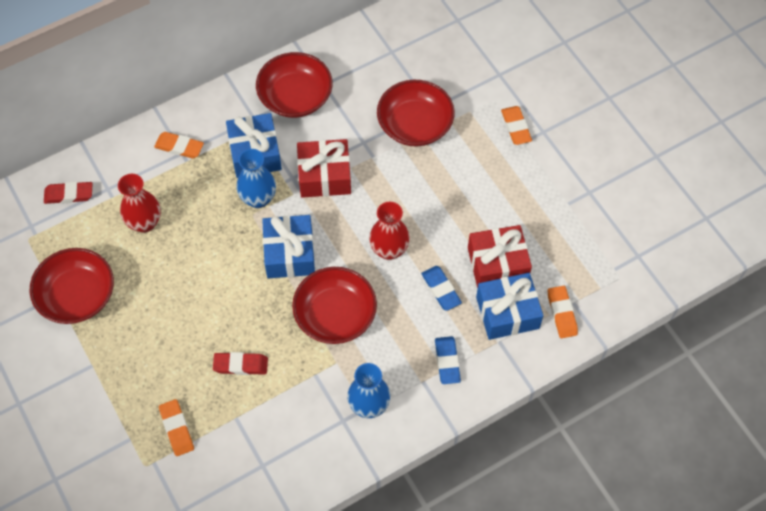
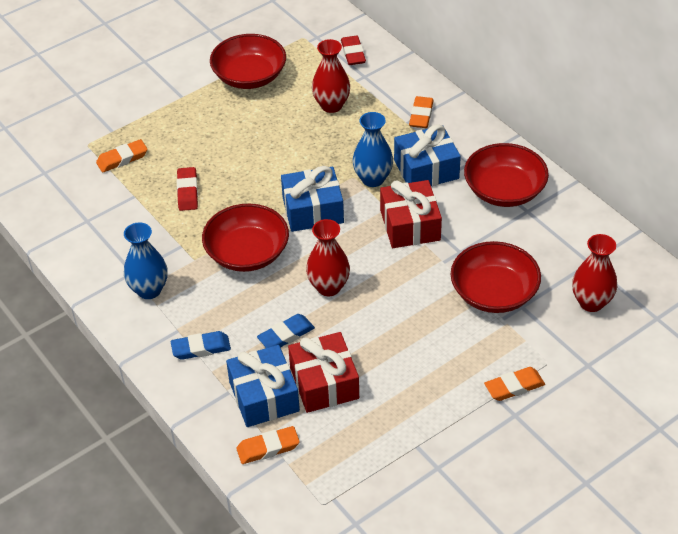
camera: 85 degrees right, 15 degrees down
none -> red vase [572,234,617,312]

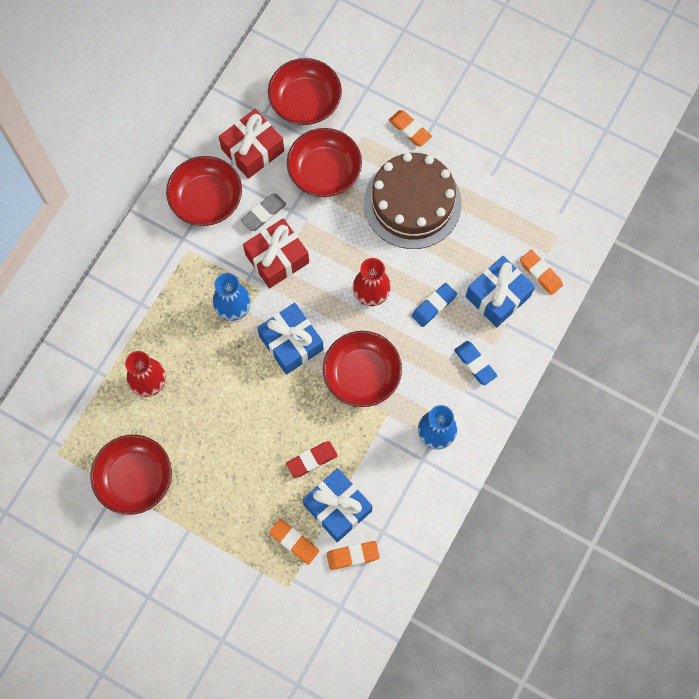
camera: 115 degrees left, 25 degrees up
blue eraser [257,314,315,348] -> blue eraser turned 75 degrees counterclockwise [411,283,457,327]
red gift [288,332,359,413] -> red gift moved to [219,109,284,179]
red eraser [341,36,366,65] -> none
blue gift [394,124,461,186] -> blue gift moved to [302,468,373,542]
orange eraser [409,96,434,128] -> orange eraser moved to [327,541,380,570]
red vase [572,234,617,312] -> red bowl [268,58,342,125]
none -> grey eraser [241,194,286,231]
none -> brown cake [364,153,462,249]

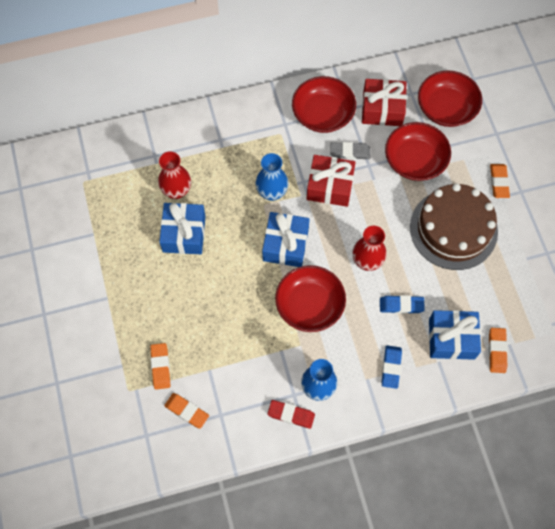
camera: 45 degrees right, 5 degrees down
red bowl [90,435,172,515] -> none
red eraser [286,441,338,478] -> red eraser moved to [268,400,315,429]
blue gift [302,468,373,542] -> blue gift moved to [159,203,206,254]

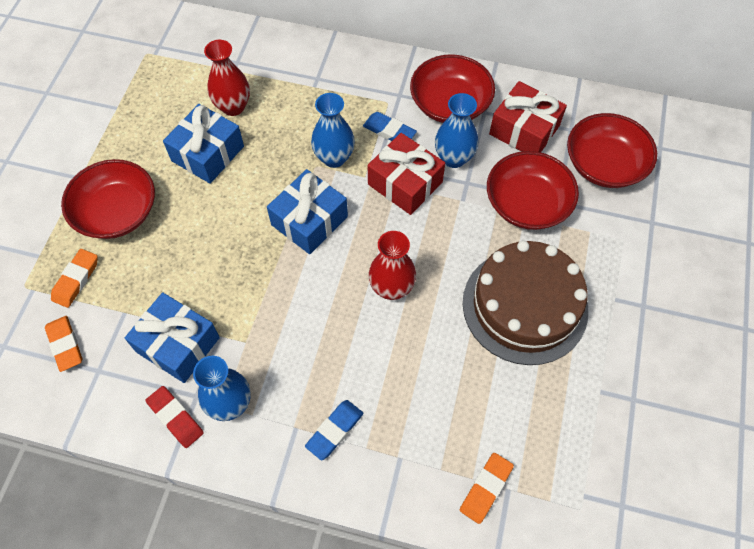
camera: 30 degrees right, 5 degrees down
red bowl [275,265,346,332] -> red bowl moved to [61,159,155,239]
grey eraser [330,142,370,160] -> blue vase [435,93,478,168]
blue eraser [380,295,425,314] -> blue eraser moved to [363,112,417,141]
blue gift [429,310,481,360] -> blue gift moved to [125,292,220,383]
orange eraser [490,164,510,198] -> none

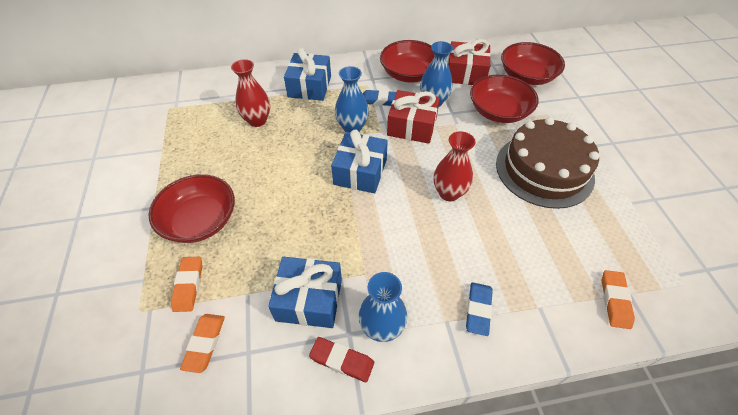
camera: 25 degrees left, 10 degrees down
orange eraser [45,316,82,372] -> orange eraser turned 60 degrees clockwise [180,314,225,373]
blue gift [163,104,244,184] -> blue gift moved to [284,48,331,101]

